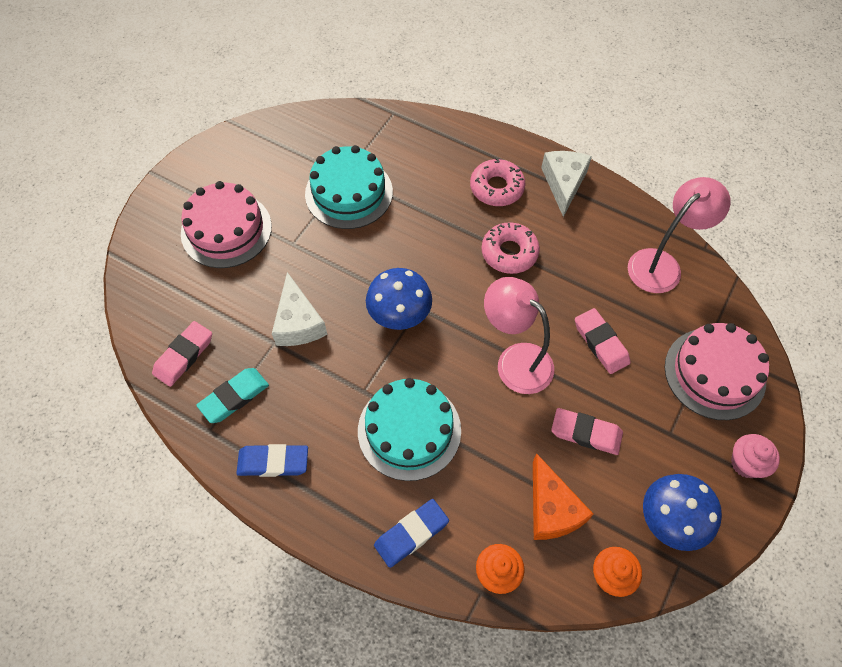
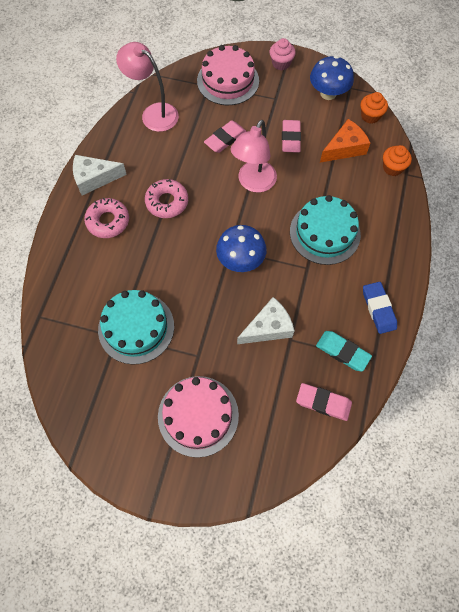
camera: 105 degrees left, 5 degrees up
blue eraser [374,499,449,568] -> none

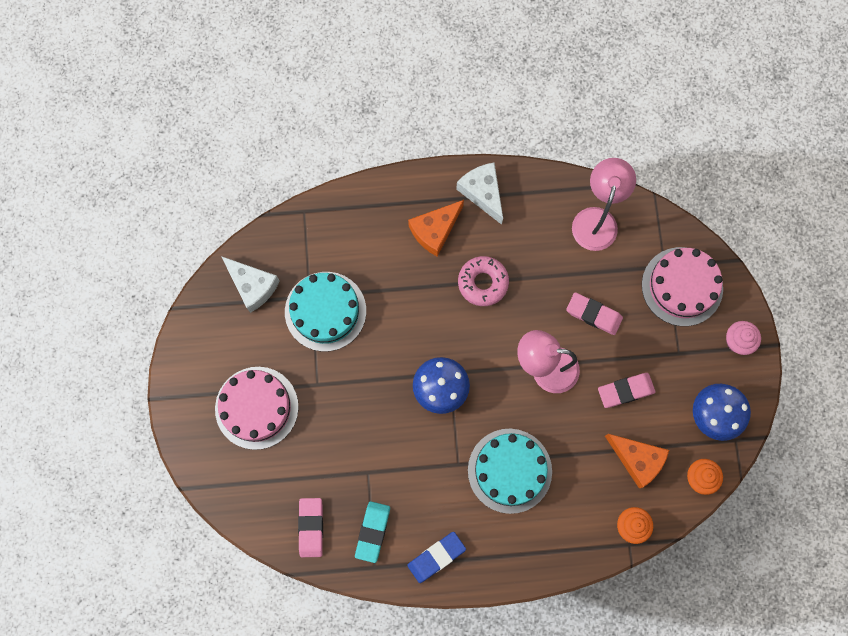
camera: 70 degrees right, 10 degrees up
pink donut [84,198,129,238] -> orange cheese [408,200,464,257]
white cheese [237,297,295,344] -> white cheese moved to [221,256,280,313]

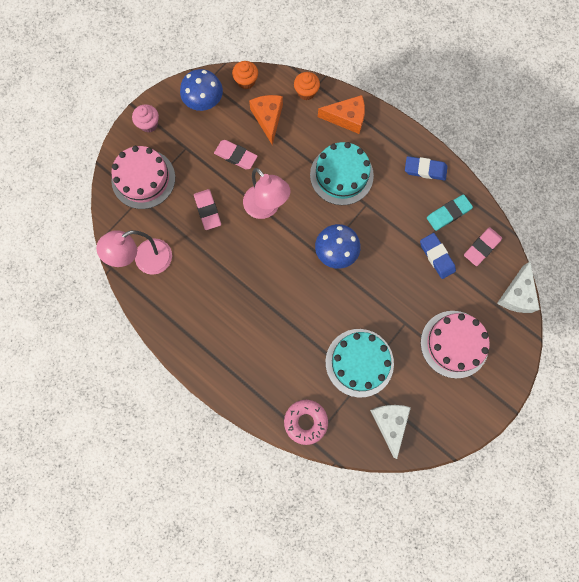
camera: 135 degrees left, 0 degrees up
orange cheese [408,200,464,257] -> orange cheese moved to [318,95,365,134]
white cheese [456,163,503,225] -> white cheese moved to [497,262,540,313]
pink donut [458,256,509,306] -> pink donut moved to [284,400,328,445]
none -> blue eraser [420,233,456,279]

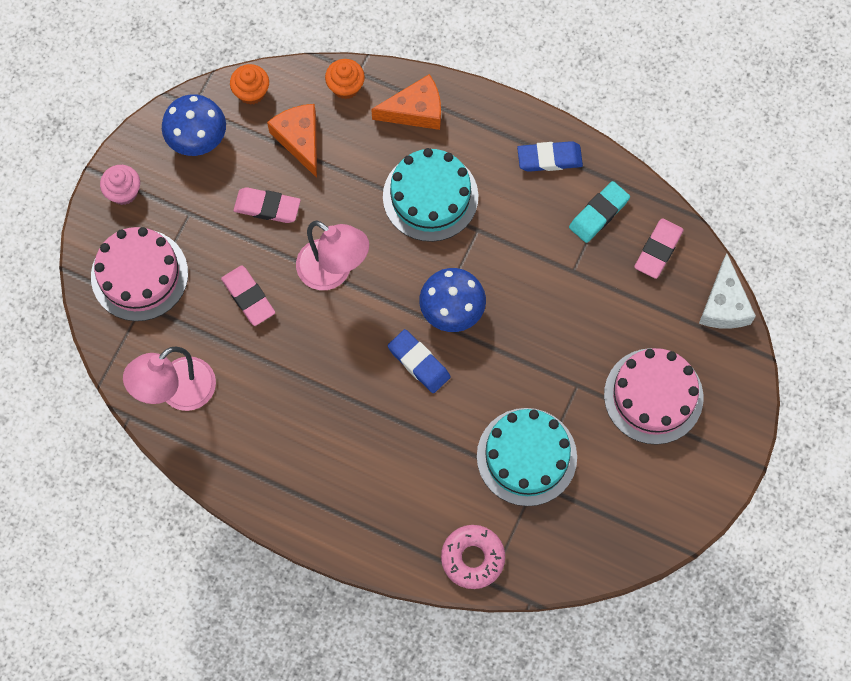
camera: 15 degrees left, 5 degrees down
white cheese [370,405,411,459] -> none
blue eraser [420,233,456,279] -> blue eraser moved to [388,329,451,393]

